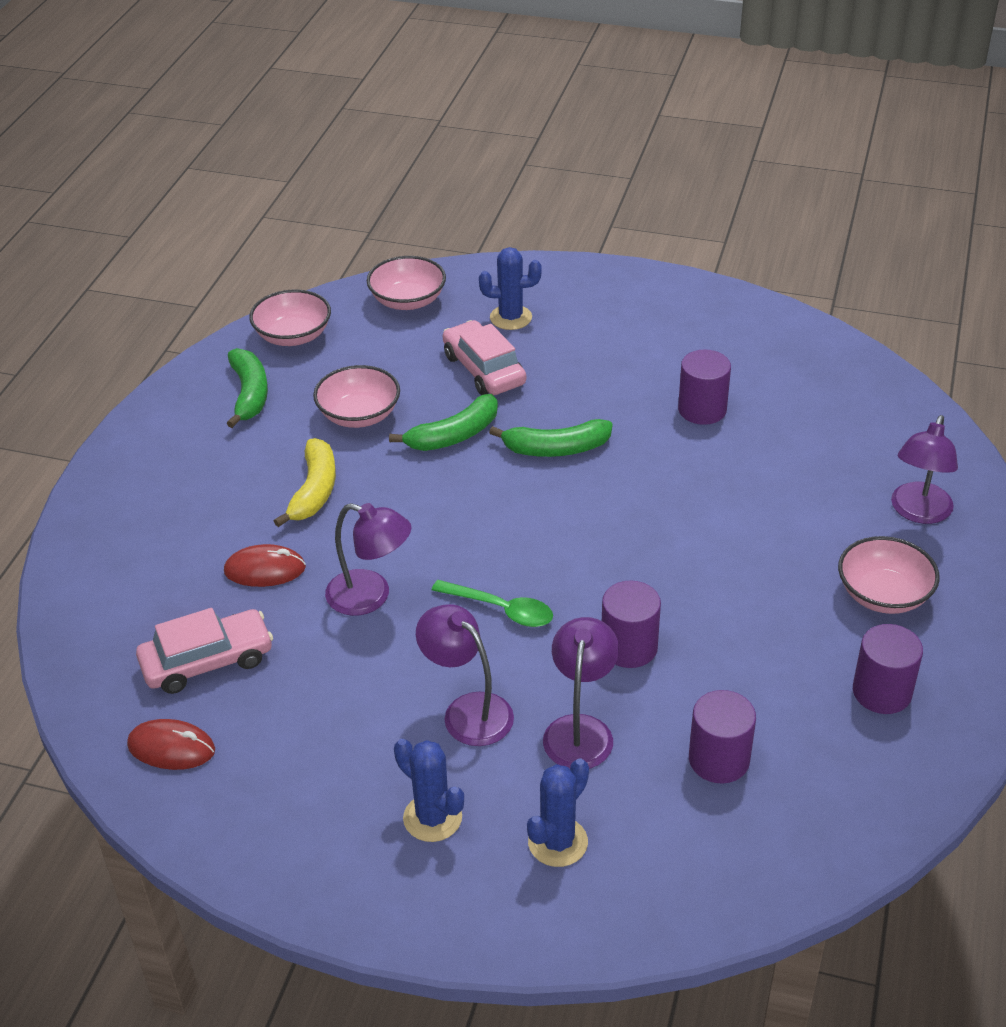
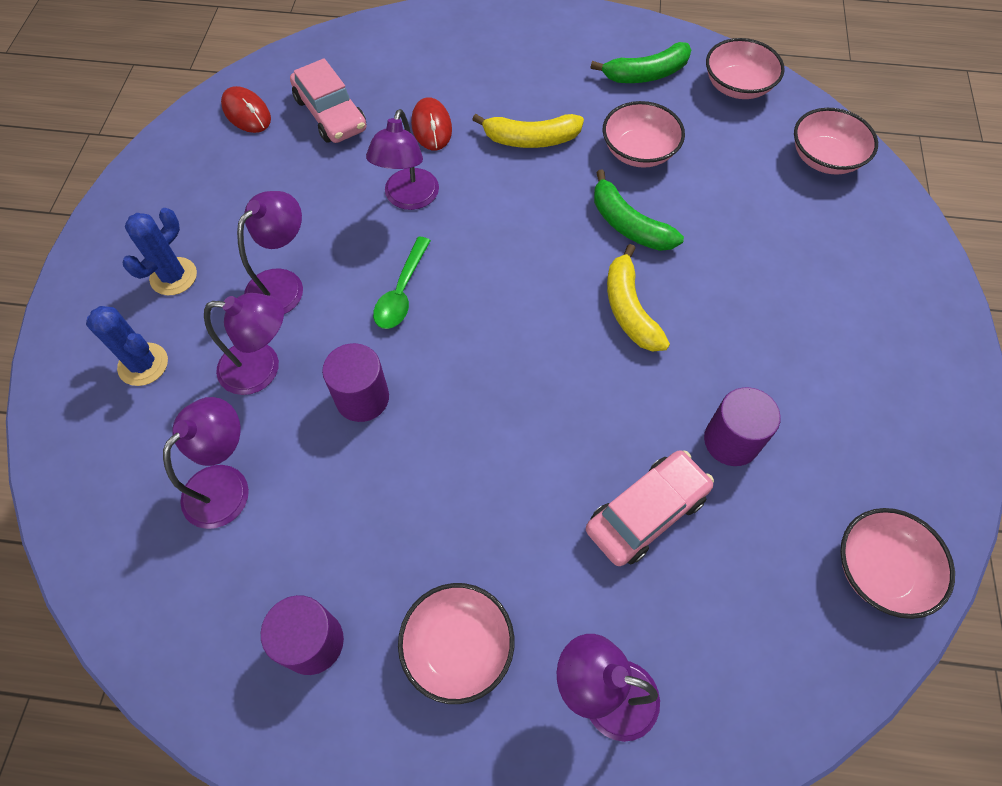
camera: 80 degrees right, 20 degrees up
red mouse [127,719,215,770] -> red mouse turned 45 degrees counterclockwise [221,86,271,133]
pink car [443,320,526,395] -> pink car moved to [586,450,714,566]
blue cactus [479,247,542,330] -> none
green banana [489,419,613,457] -> yellow banana [607,244,670,352]
purple cylinder [689,690,756,783] -> purple lamp [163,397,249,529]
none -> pink bowl [840,508,955,619]

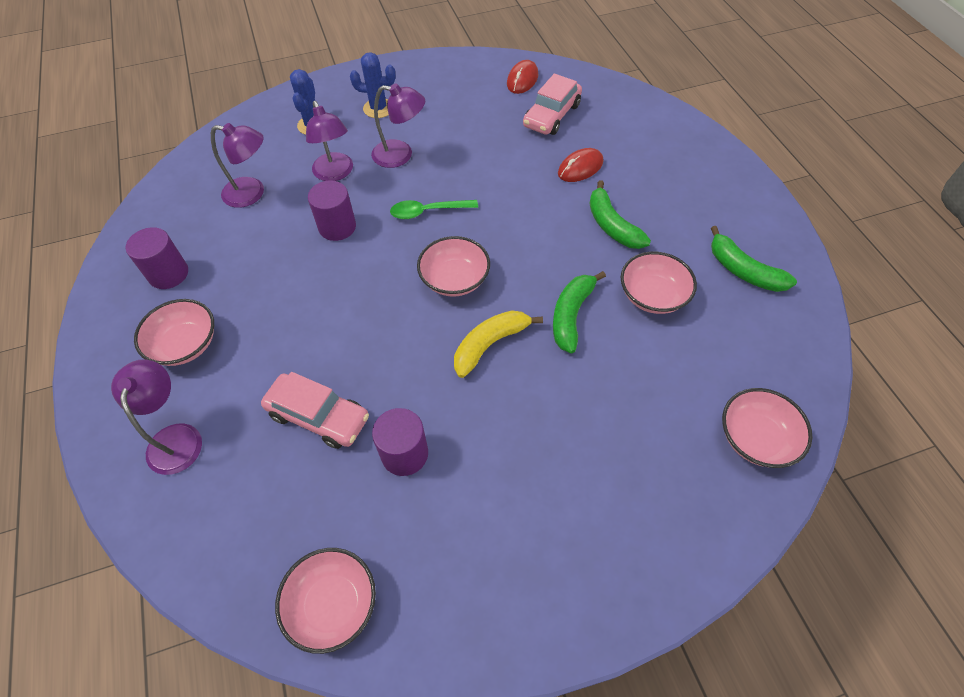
camera: 65 degrees right, 5 degrees down
purple lamp [366,109,439,210] -> none
yellow banana [472,114,584,148] -> green banana [589,180,651,249]
pink bowl [706,38,785,99] -> pink bowl moved to [417,236,490,297]

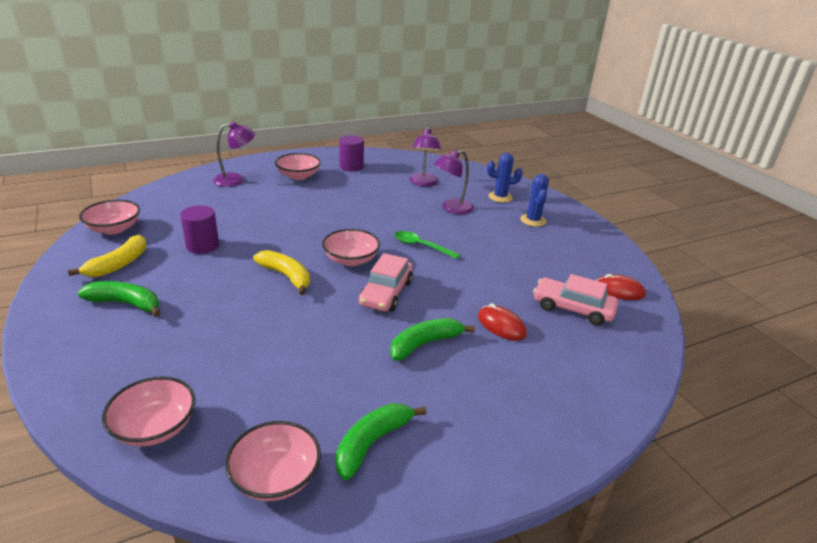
camera: 80 degrees right, 25 degrees down
pink car [261,372,369,449] -> pink car moved to [359,253,413,311]
purple cylinder [308,180,356,241] -> none
purple lamp [371,83,425,168] -> none
green spoon [390,200,478,219] -> green spoon turned 45 degrees counterclockwise [394,231,460,259]
green banana [553,271,606,353] -> green banana moved to [78,281,161,317]
pink bowl [621,252,697,314] -> pink bowl moved to [225,421,321,501]
none -> yellow banana [68,235,147,277]

